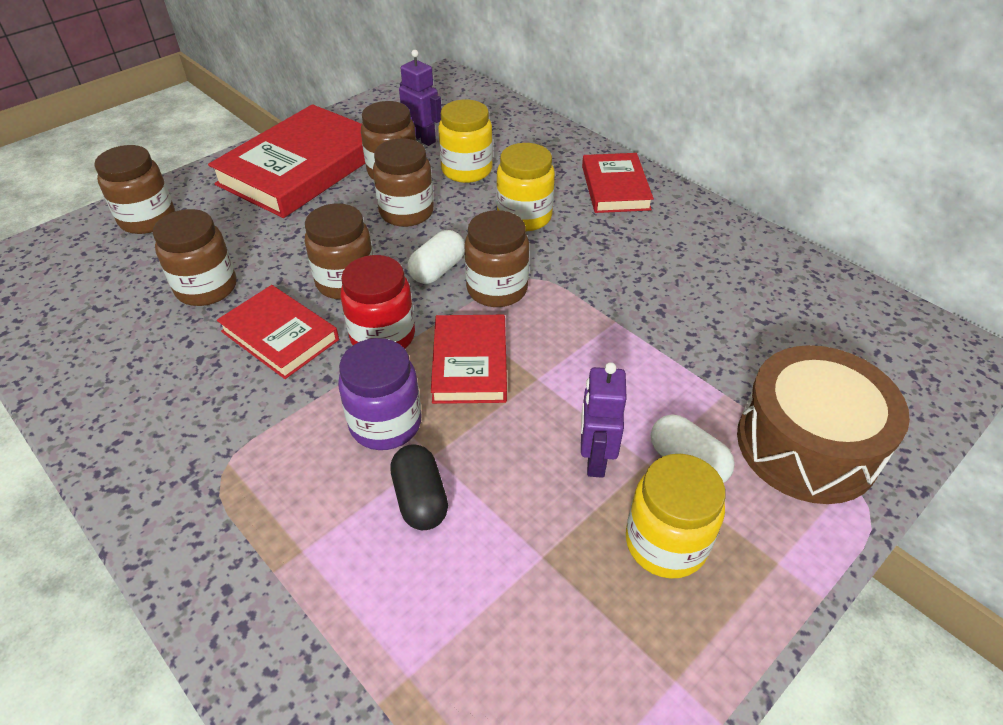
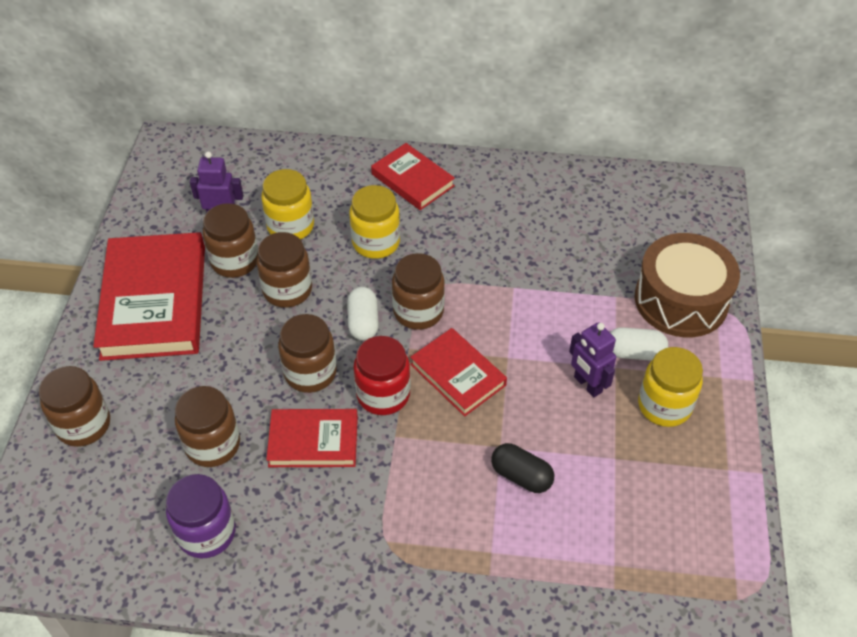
camera: 40 degrees left, 5 degrees up
purple jar [338,338,421,450] -> purple jar moved to [166,474,236,559]

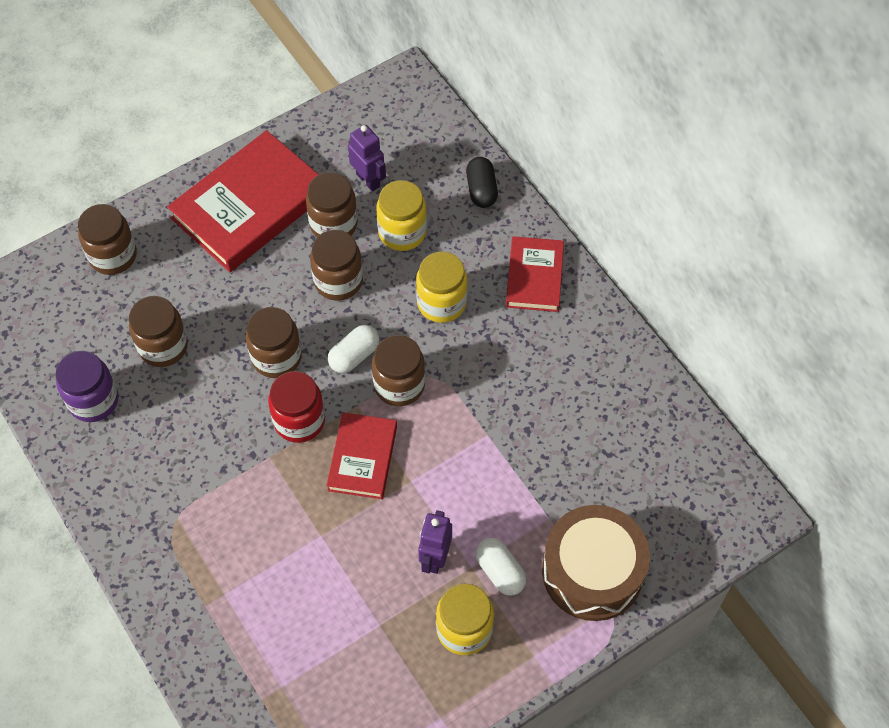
camera: 50 degrees right, 10 degrees up
red book [266,409,358,467] -> none
black capsule [491,443,554,493] -> black capsule moved to [466,157,498,208]

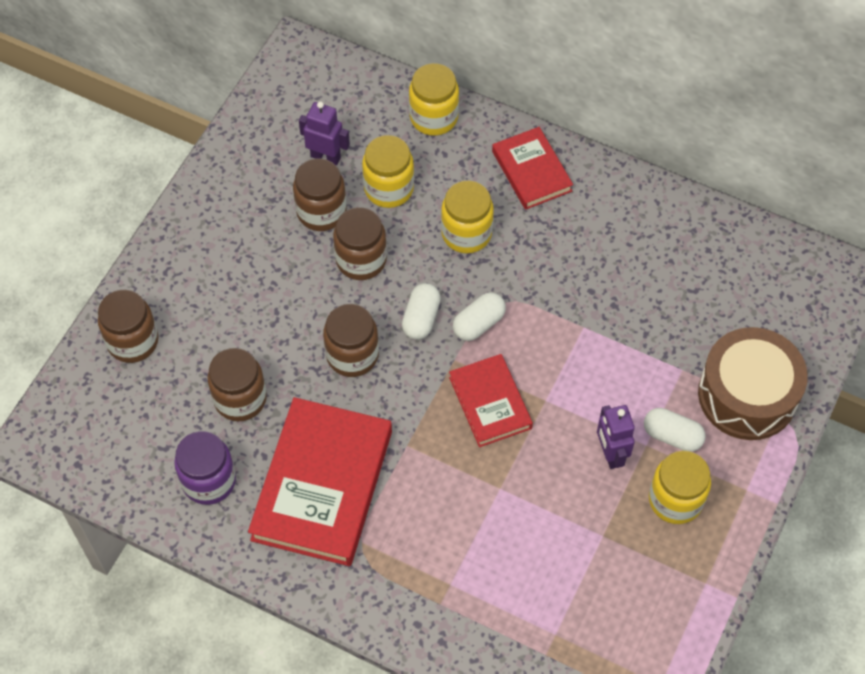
camera: 30 degrees left, 0 degrees up
red book [167,130,319,272] -> red book moved to [248,397,392,566]
red jar [268,371,325,443] -> none
brown jar [372,335,425,406] -> white capsule [453,292,506,341]
black capsule [466,157,498,208] -> yellow jar [409,63,459,136]

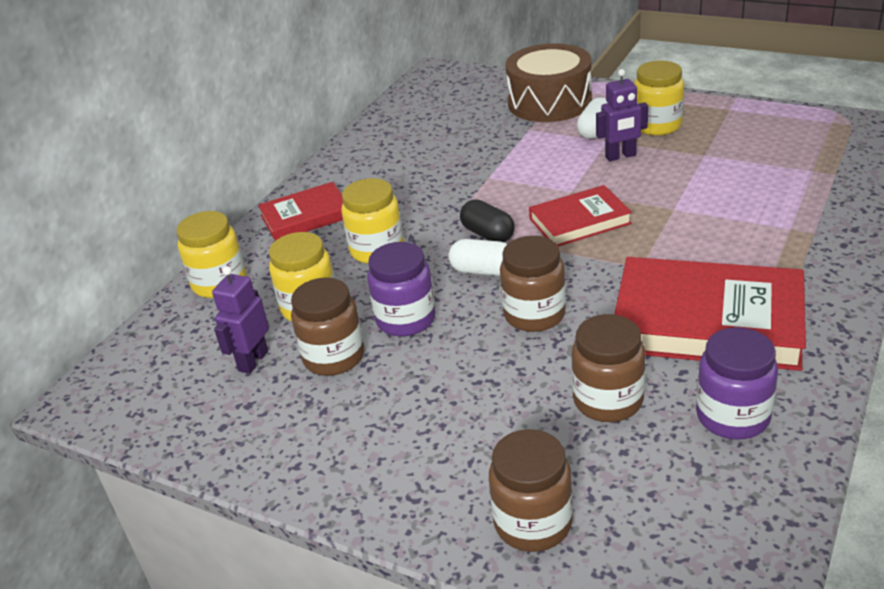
camera: 85 degrees left, 25 degrees down
brown jar [333,207,387,280] -> purple jar [367,242,436,336]
white capsule [453,292,506,341] -> black capsule [460,199,515,242]

